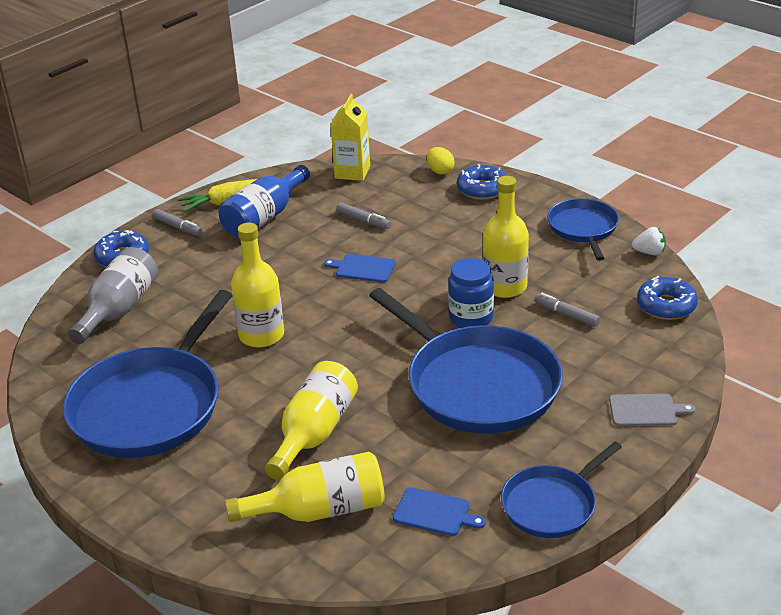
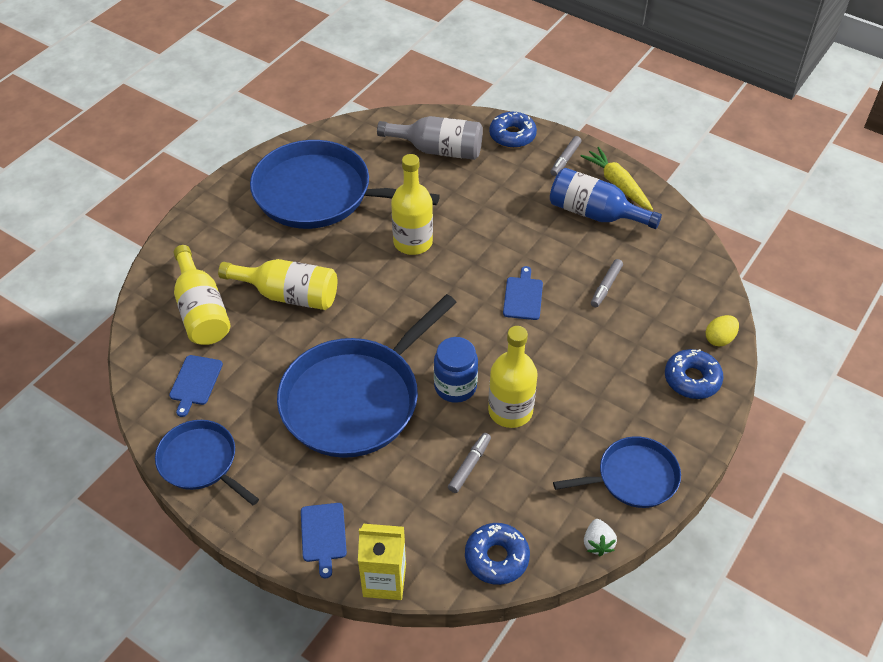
camera: 80 degrees right, 15 degrees up
yellow carton [330,94,370,181] -> yellow carton moved to [358,524,406,600]
grey cutting board [609,394,695,426] -> blue cutting board [301,503,347,578]

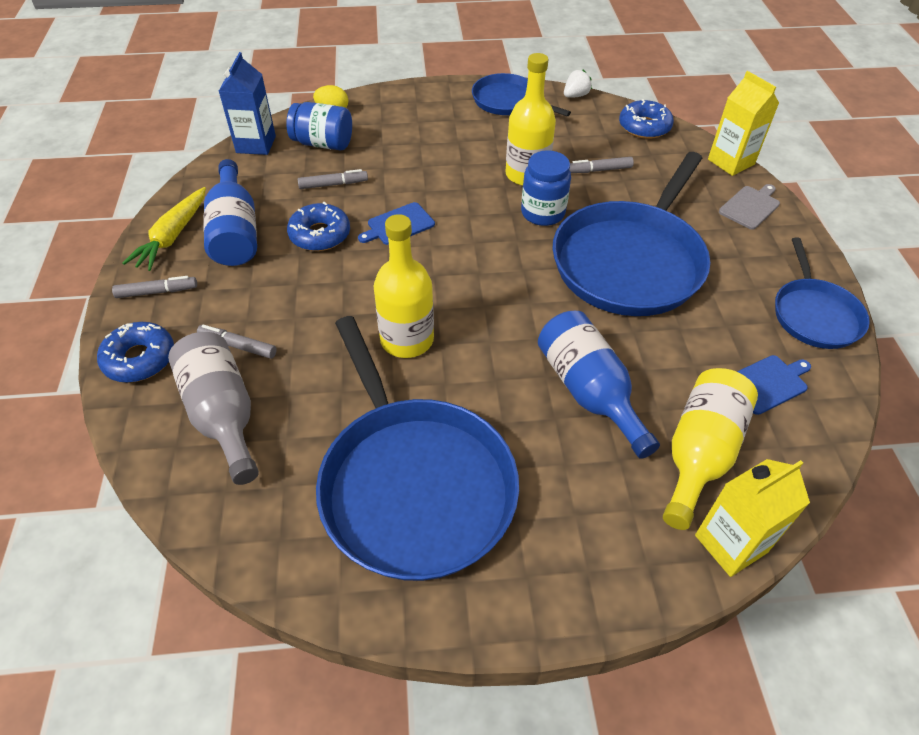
camera: 130 degrees left, 0 degrees up
yellow bottle [218,259,337,310] -> blue bottle [538,311,660,459]
blue pan [277,294,457,458] -> blue pan turned 120 degrees clockwise [552,152,710,316]
blue cutting board [301,503,347,578] -> grey cutting board [719,184,780,230]
blue donut [665,349,724,399] -> blue donut moved to [287,202,350,251]
none -> grey marker [197,325,277,359]
none -> blue carton [219,52,276,155]
none -> blue jar [286,102,352,151]
none -> yellow carton [695,459,810,577]

